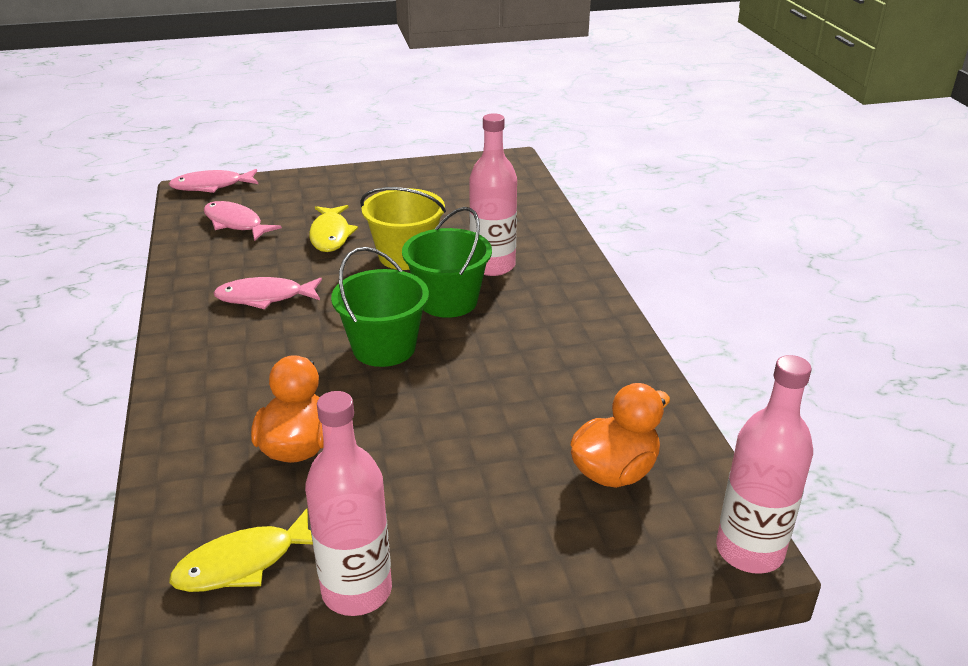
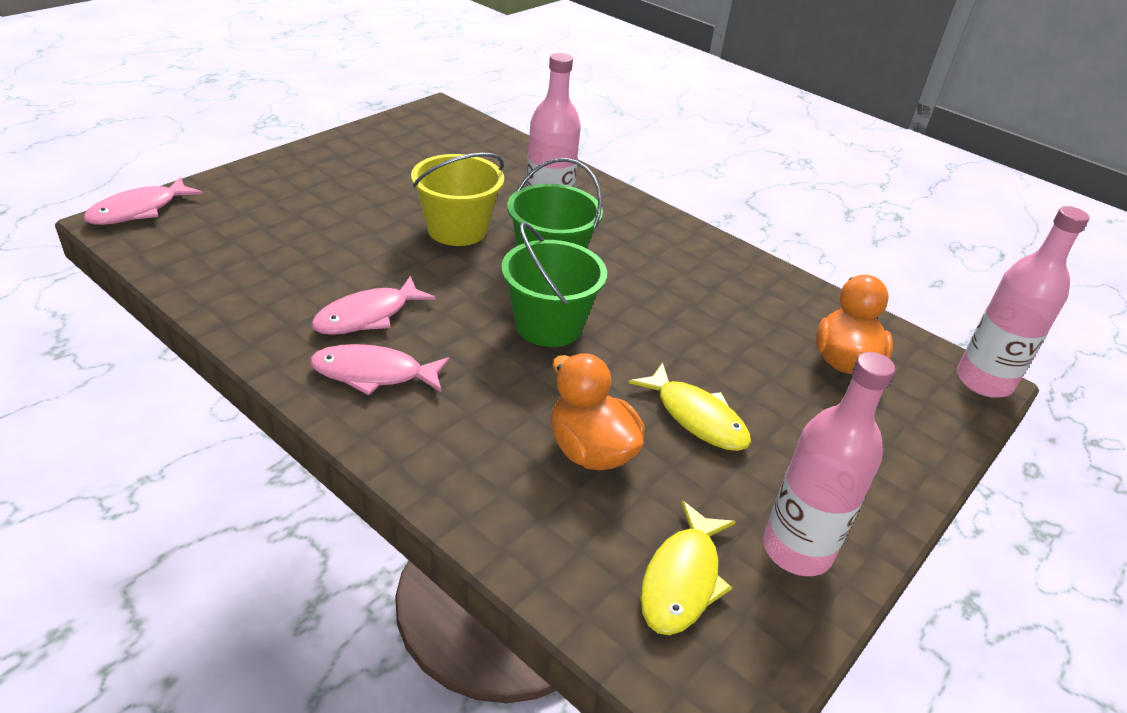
camera: 40 degrees left, 5 degrees up
pink fish [204,201,282,241] -> pink fish moved to [310,344,450,395]
yellow fish [309,205,358,252] -> yellow fish moved to [629,363,751,451]

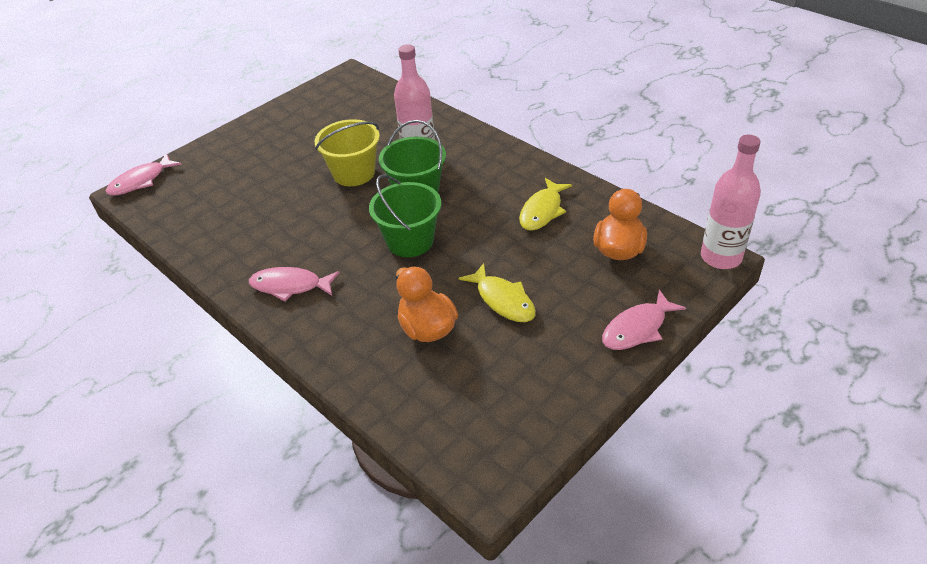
camera: 10 degrees right, 5 degrees up
pink fish [311,276,436,335] -> pink fish moved to [602,289,686,350]
yellow fish [640,501,736,635] -> yellow fish moved to [519,178,572,231]
pink bottle [763,352,895,576] -> none

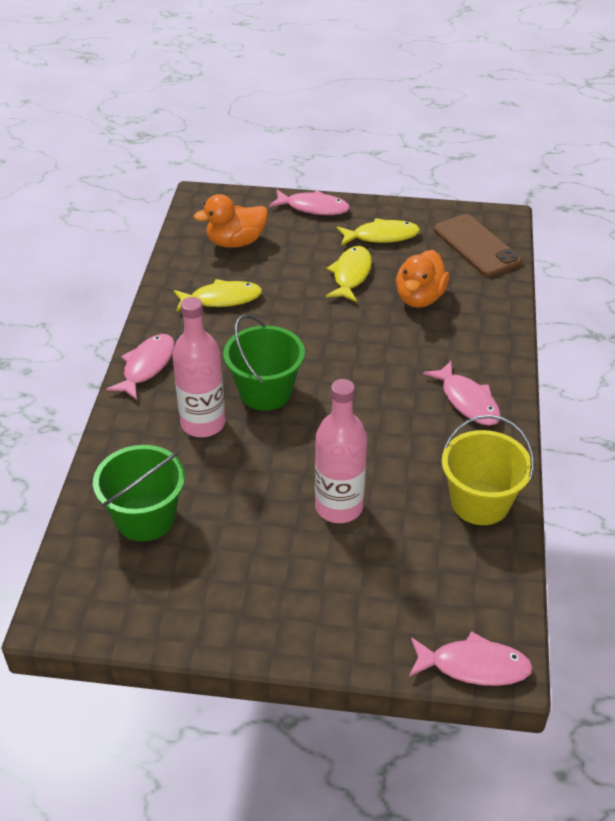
camera: 130 degrees left, 0 degrees up
yellow bucket [315,119,380,186] -> yellow bucket moved to [442,415,534,525]
green bucket [369,174,441,257] -> green bucket moved to [93,445,185,541]
pink bottle [701,135,761,269] -> pink bottle moved to [315,379,367,523]
none -> pink fish [106,334,175,400]
none -> yellow fish [337,218,420,246]
none -> brown phone [434,214,522,277]

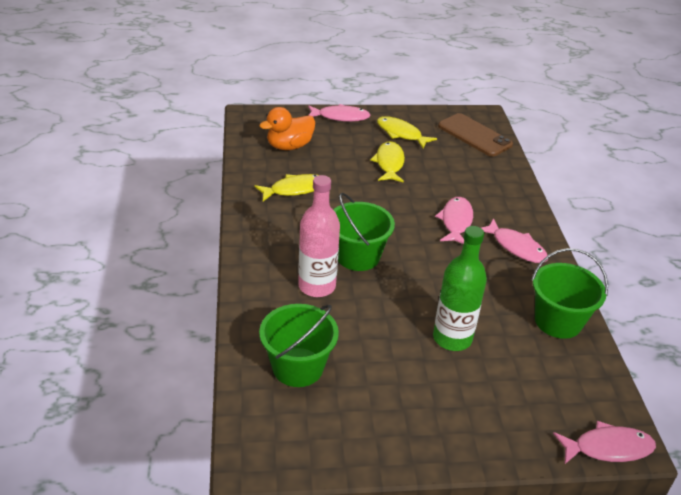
camera: 15 degrees left, 5 degrees down
pink fish [106,334,175,400] -> pink fish moved to [435,197,473,244]
pink bottle [315,379,367,523] -> green bottle [433,226,487,351]
yellow fish [337,218,420,246] -> yellow fish turned 120 degrees counterclockwise [377,116,437,148]
orange duck [396,250,450,308] -> none
yellow bucket [442,415,534,525] -> green bucket [532,248,608,339]

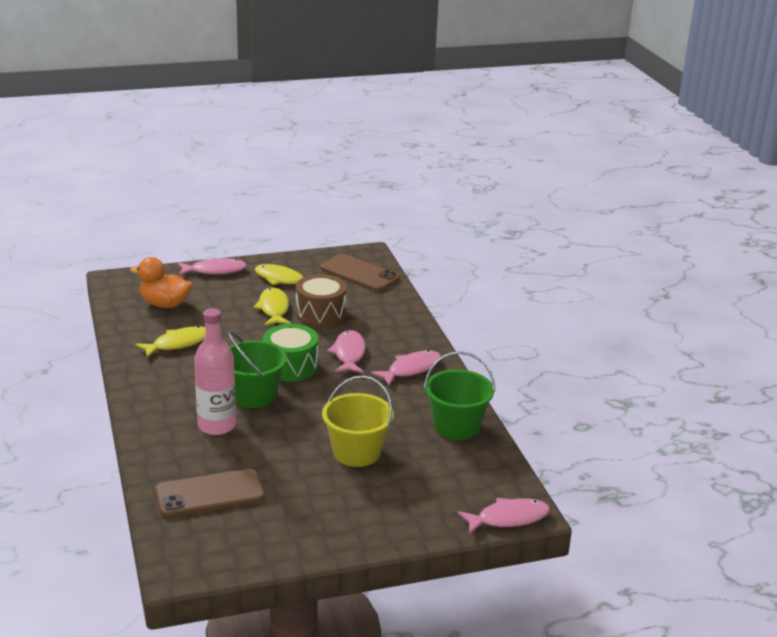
camera: 10 degrees left, 10 degrees down
orange duck [259,107,316,150] -> orange duck turned 60 degrees clockwise [130,257,192,308]
green bucket [259,304,339,387] -> brown phone [155,469,265,517]
green bottle [433,226,487,351] -> yellow bucket [322,376,394,467]
pink fish [481,218,548,263] -> pink fish turned 75 degrees counterclockwise [371,350,441,386]
none -> green drum [263,324,318,382]
none -> brown drum [296,274,347,327]

